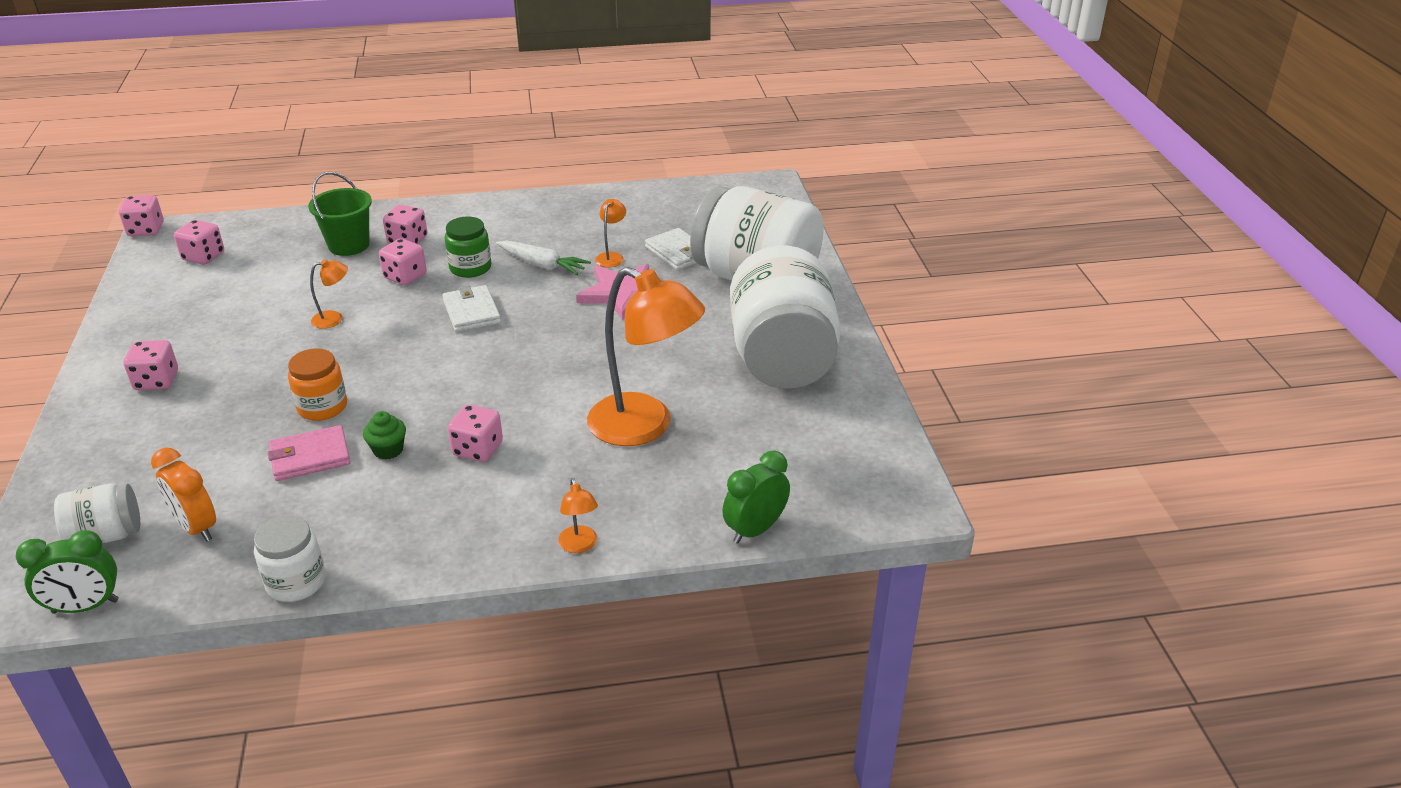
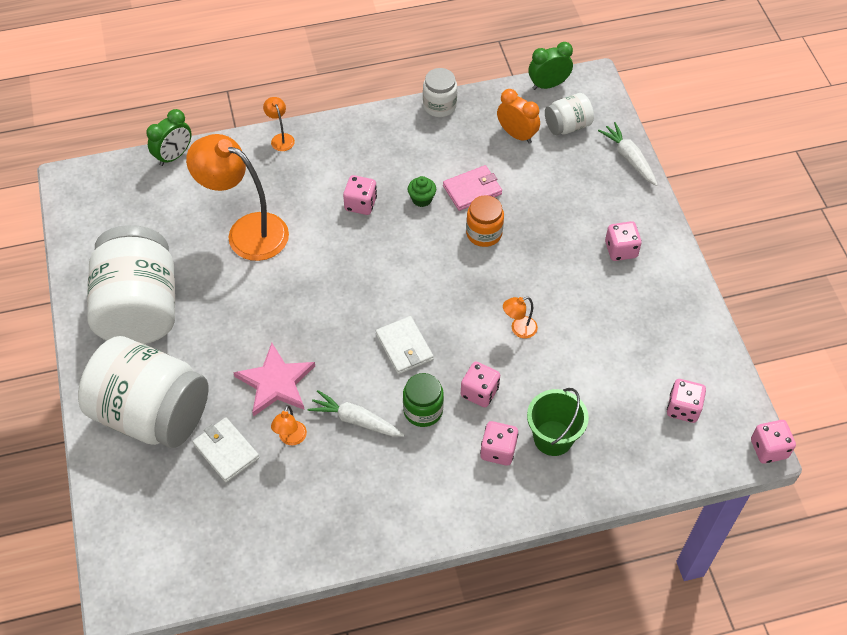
camera: 175 degrees right, 20 degrees up
none -> white carrot [598,122,658,186]

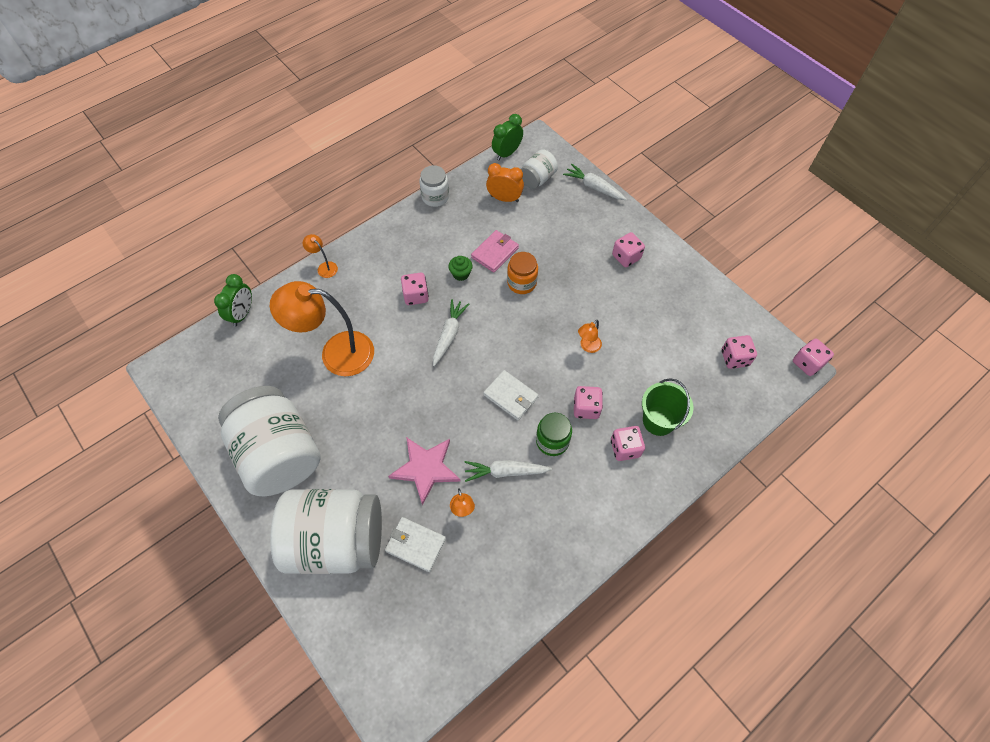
camera: 25 degrees left, 5 degrees up
none -> white carrot [433,299,469,366]

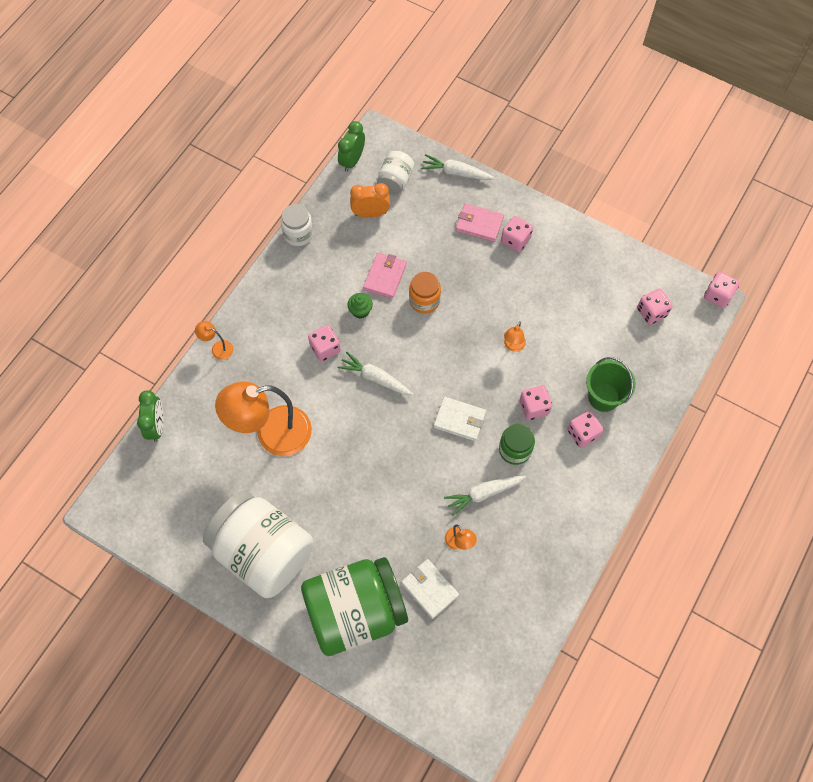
camera: 20 degrees left, 5 degrees up
white jar [270,489,382,574] -> green jar [301,557,408,656]
white wallet [385,517,446,572] -> white wallet turned 45 degrees clockwise [401,559,459,619]
pink star [388,437,461,505] -> none
white carrot [433,299,469,366] -> white carrot turned 60 degrees counterclockwise [337,352,413,395]
none -> pink wallet [456,203,504,242]

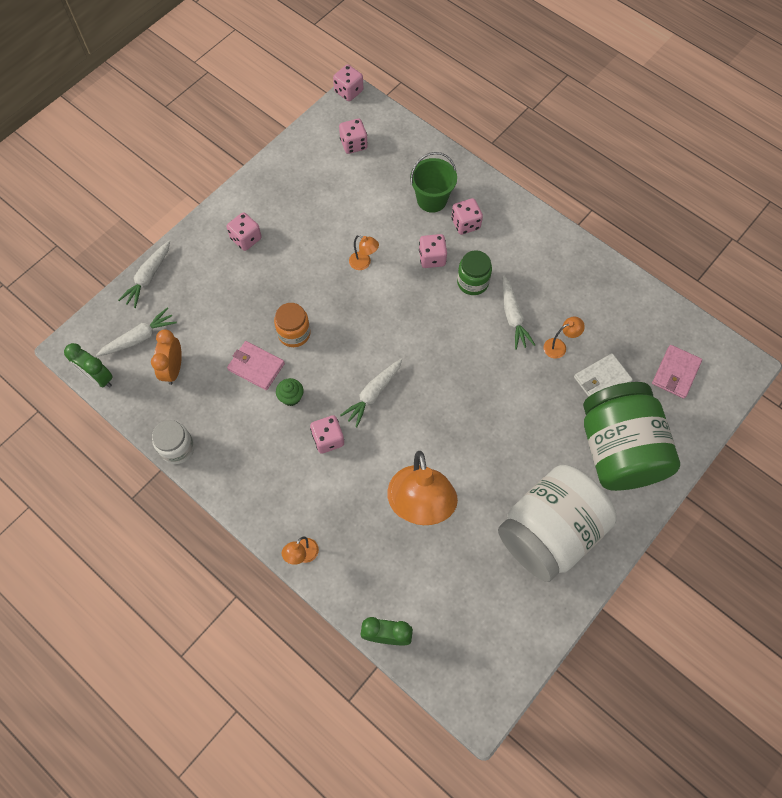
camera: 80 degrees left, 0 degrees up
white jar [377,151,414,194] -> white carrot [96,308,177,356]
white wallet [433,397,486,441] -> none
pink wallet [456,203,504,242] -> pink wallet moved to [652,345,702,399]

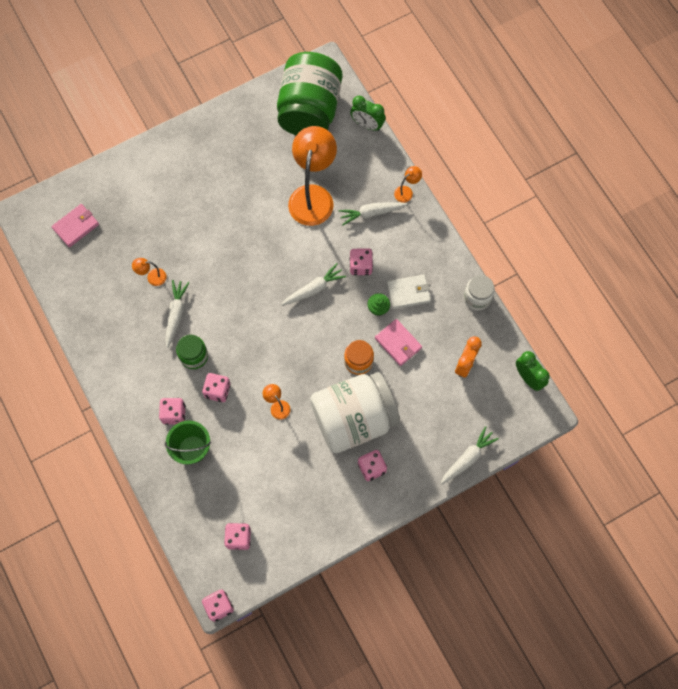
camera: 160 degrees left, 5 degrees up
white carrot [96,308,177,356] -> white carrot moved to [339,202,408,225]
white jar [498,465,617,582] -> white jar moved to [310,372,400,453]
white wallet [574,353,633,397] -> white wallet moved to [387,275,431,309]
green jar [583,382,680,491] -> green jar moved to [277,52,342,135]

